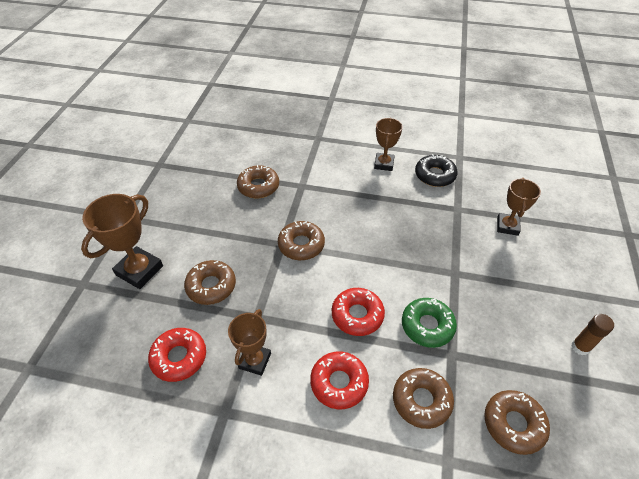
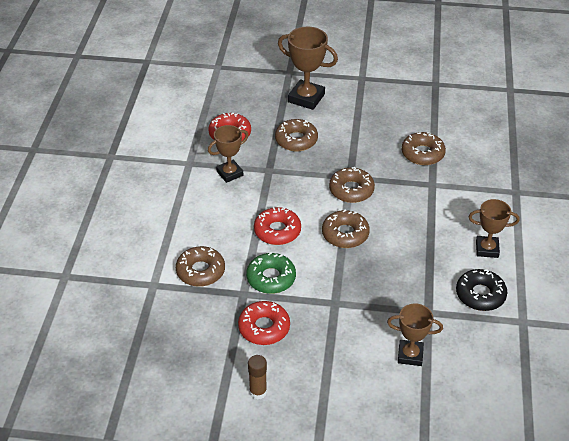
camera: 85 degrees right, 5 degrees down
brown trophy [228,309,271,376] -> brown trophy turned 45 degrees counterclockwise [208,125,249,183]
red donut [310,351,369,409] -> red donut moved to [238,301,290,345]
brown donut [484,390,550,455] -> brown donut moved to [322,209,370,248]

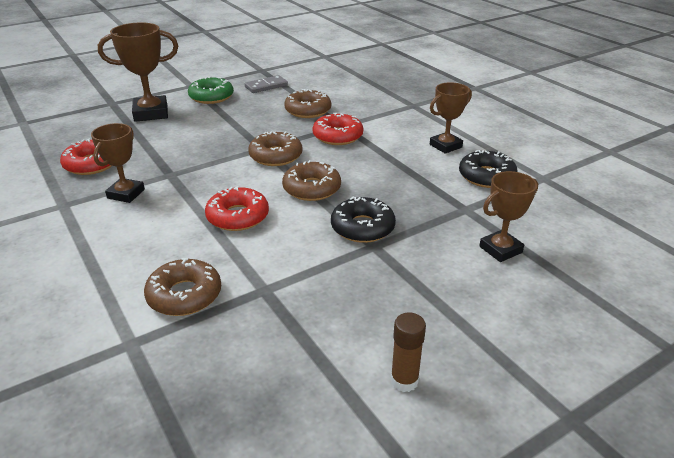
camera: 40 degrees left, 10 degrees down
red donut [238,301,290,345] -> red donut moved to [312,113,363,145]
green donut [246,252,296,294] -> green donut moved to [188,76,234,104]
brown donut [275,119,318,151] -> none
none -> grey domino [245,75,288,93]
none -> black donut [331,197,396,243]

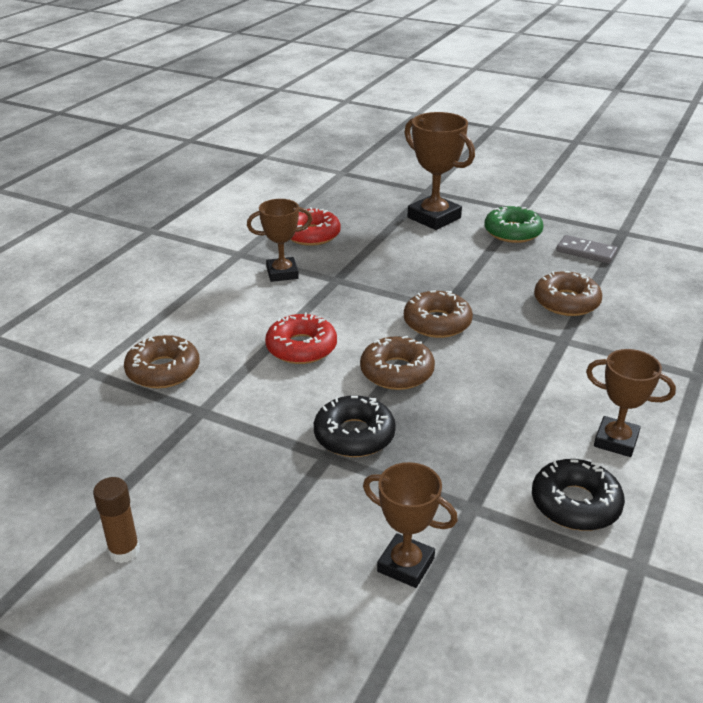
camera: 60 degrees right, 0 degrees up
red donut [312,113,363,145] -> none

